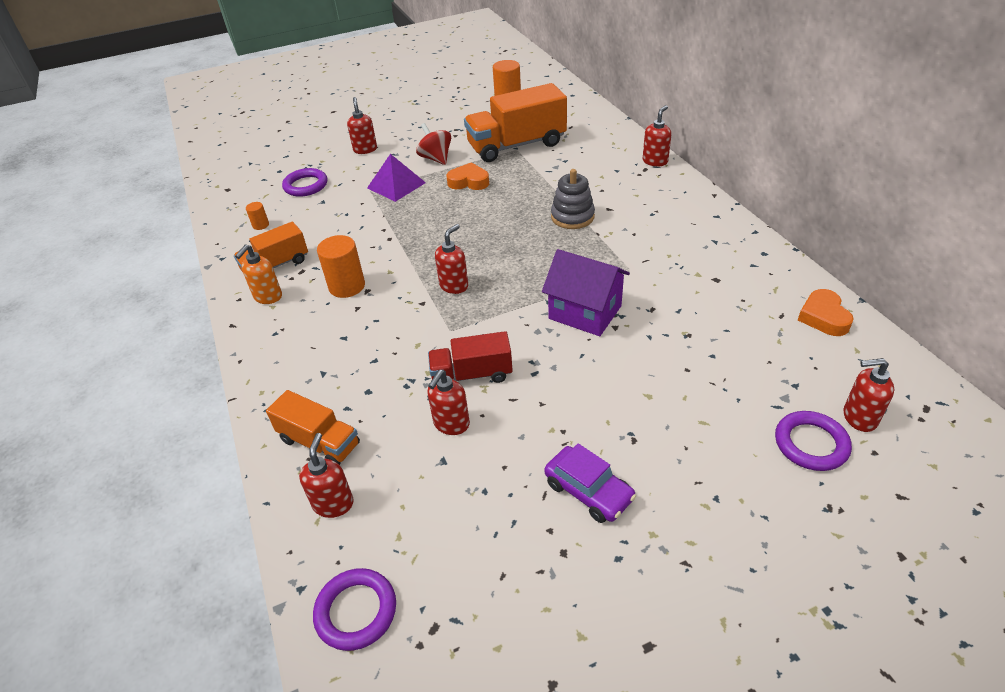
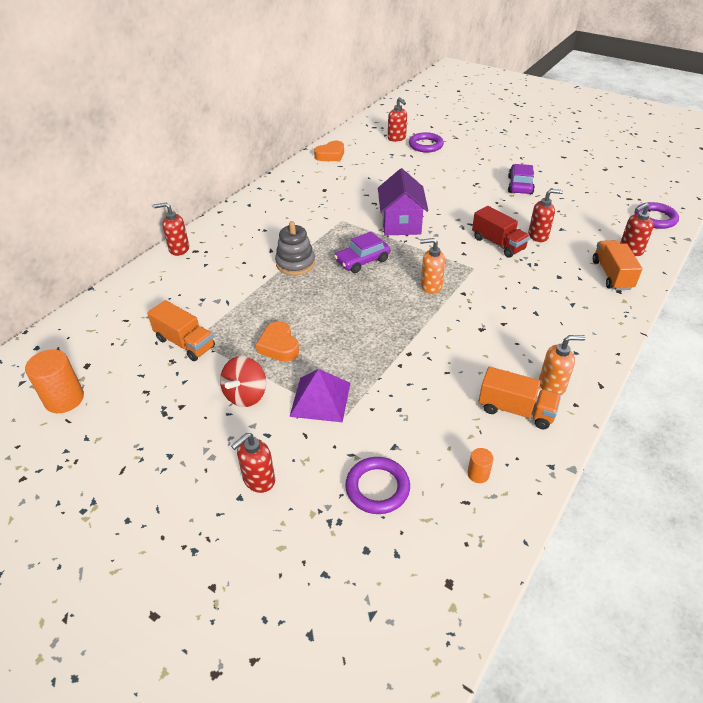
camera: 125 degrees left, 0 degrees up
orange cylinder [317,235,365,298] -> none
red soap dispenser [435,224,468,294] -> orange soap dispenser [420,238,445,294]
orange truck [464,83,567,162] -> orange truck [147,300,215,361], size x0.57
none -> purple car [334,232,390,273]

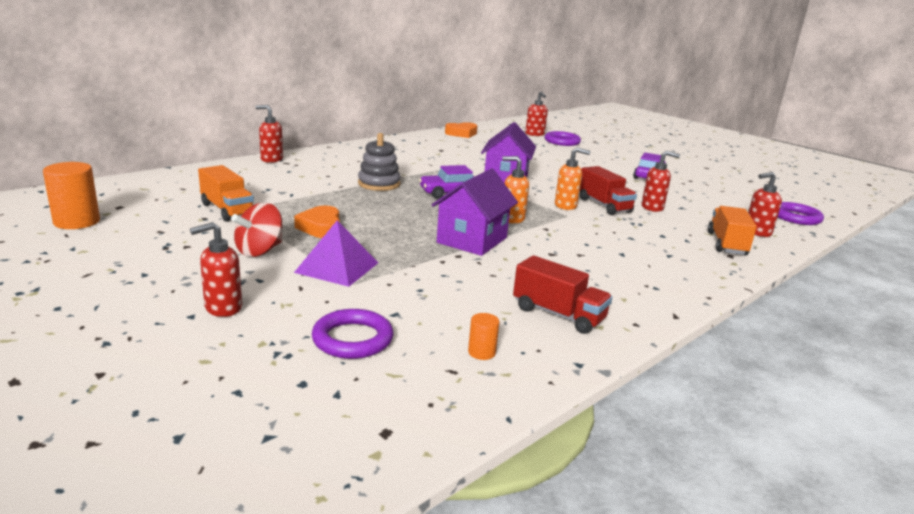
camera: 10 degrees right, 20 degrees down
orange truck [478,367,561,429] -> red truck [513,255,612,334]
orange soap dispenser [539,335,586,395] -> orange soap dispenser moved to [555,147,590,210]
none -> purple house [432,168,518,256]

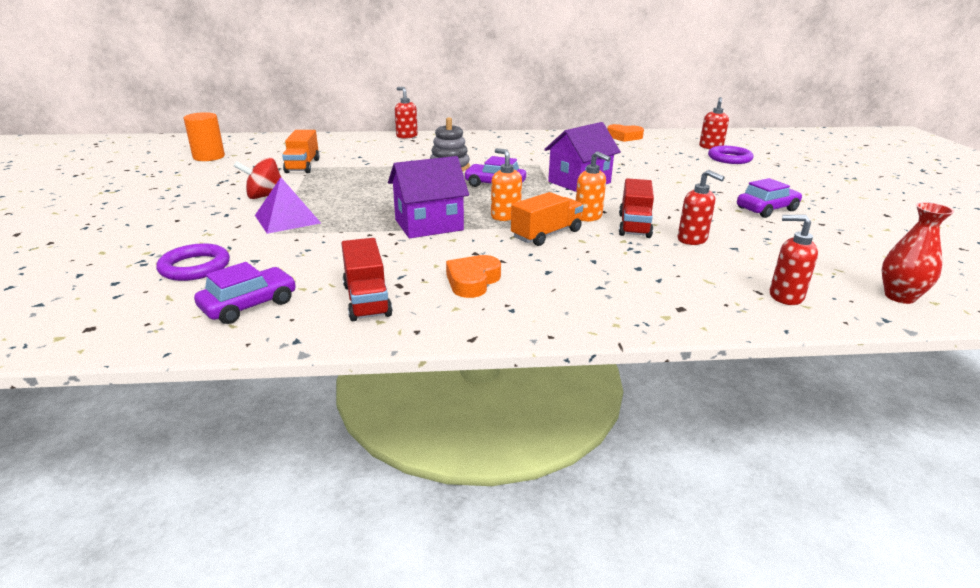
camera: 40 degrees right, 5 degrees up
red soap dispenser [190,222,242,317] -> none
orange heart [294,205,340,238] -> orange heart moved to [446,255,501,298]
orange cylinder [468,313,500,360] -> purple car [194,262,296,324]
orange truck [708,206,757,255] -> orange truck moved to [511,192,583,246]
purple ring [778,202,824,225] -> red vase [882,202,954,304]

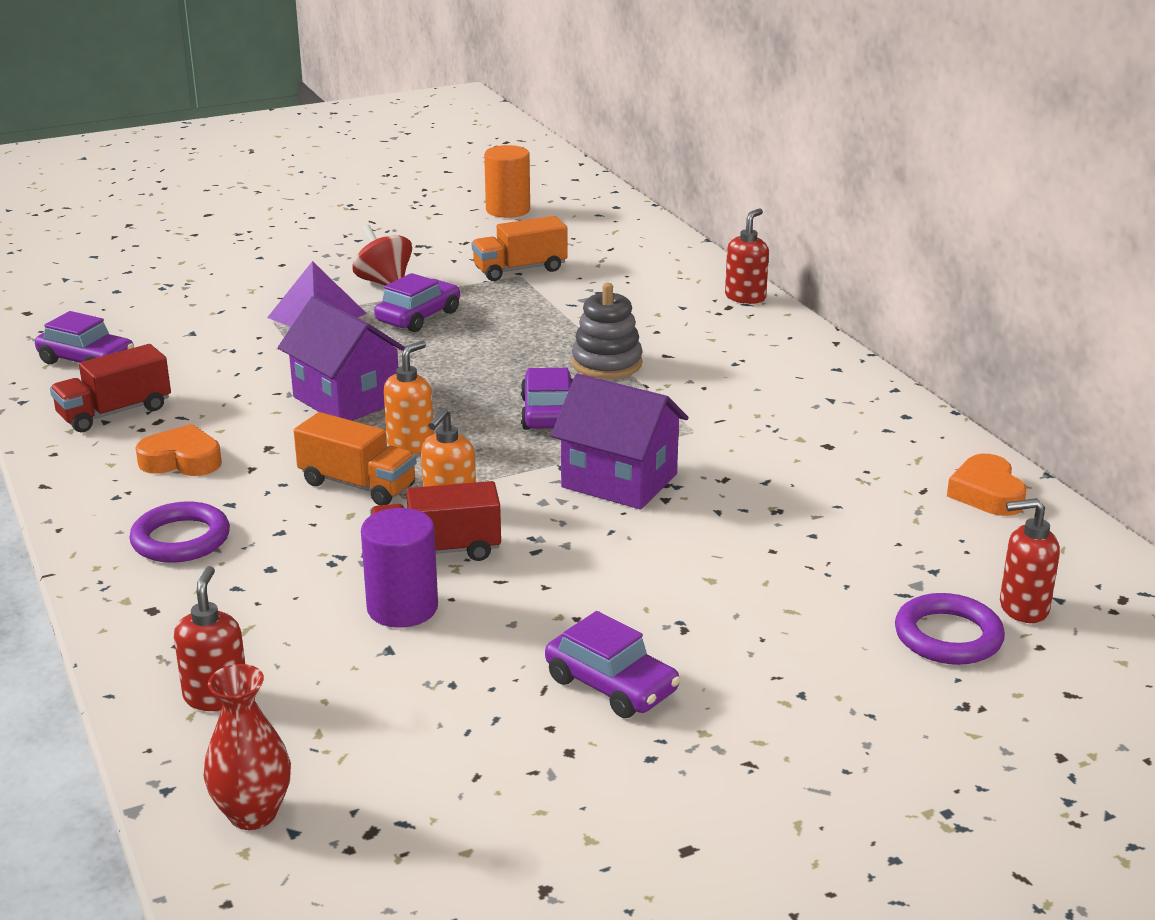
camera: 70 degrees right, 0 degrees up
purple ring [156,243,230,281] -> purple ring moved to [129,501,230,563]
red soap dispenser [678,170,725,245] -> purple cylinder [361,508,438,628]
none -> purple car [374,273,460,332]

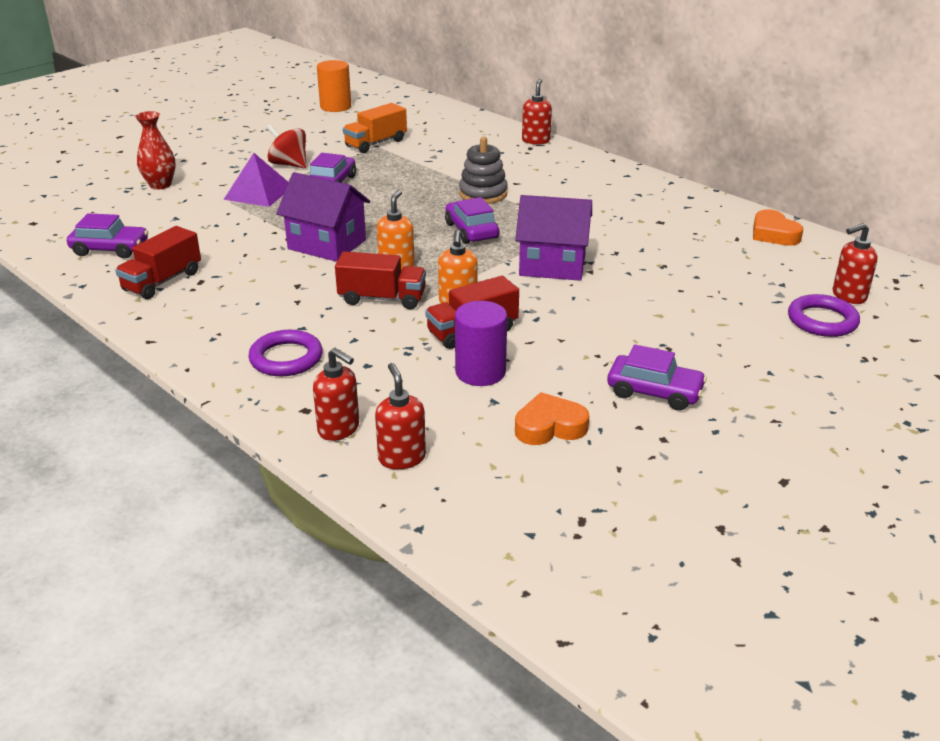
camera: 20 degrees left, 5 degrees up
orange heart [136,424,222,476] -> orange heart moved to [515,392,589,445]
red vase [204,664,291,830] -> red vase moved to [135,111,176,190]
orange truck [294,412,416,505] -> red truck [335,251,426,310]
none -> red soap dispenser [313,348,359,441]

